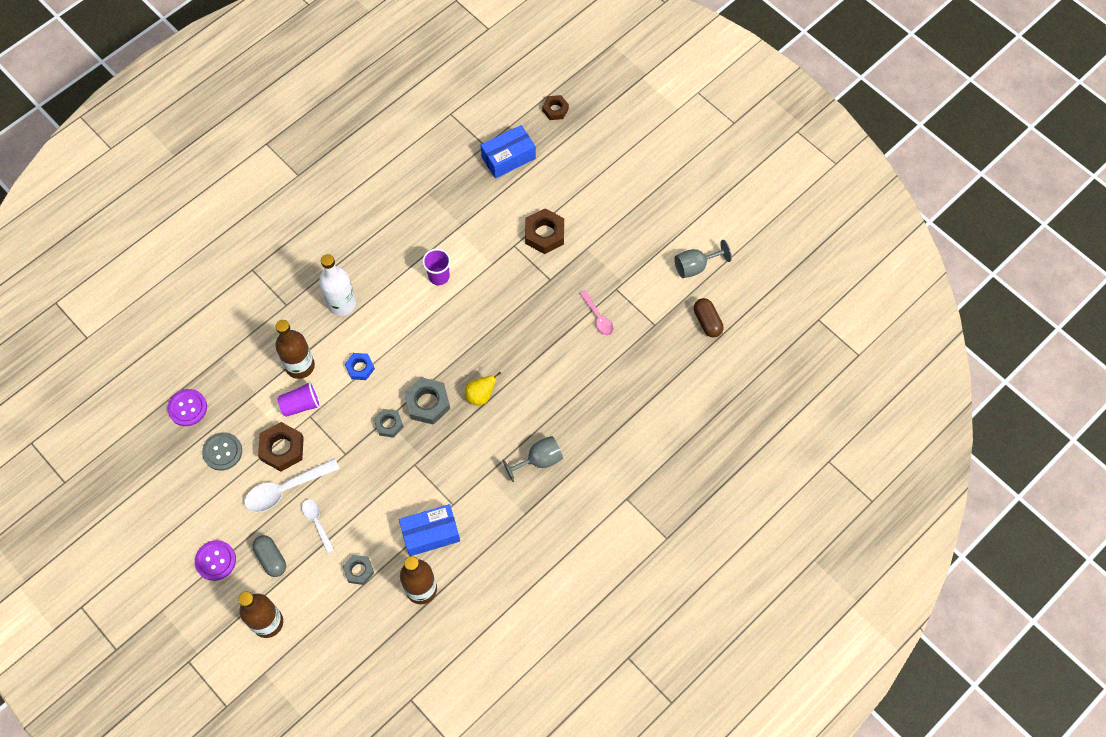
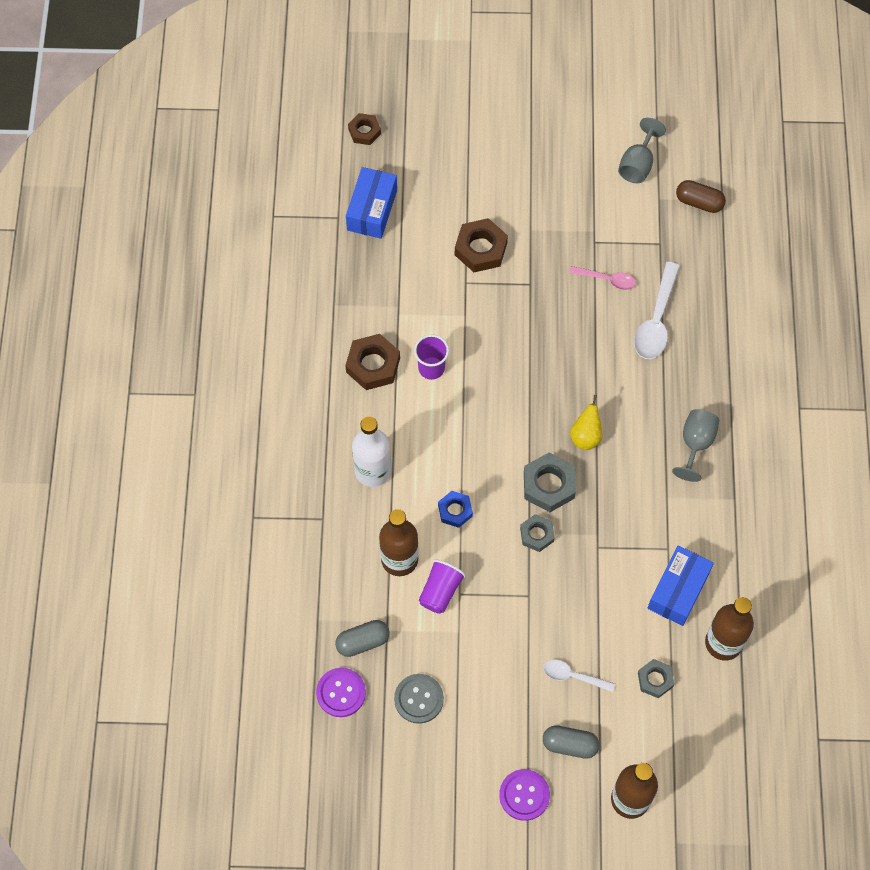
camera: 45 degrees left, 0 degrees up
white spoon [244,458,340,512] -> white spoon moved to [634,262,680,359]
brown nut [258,422,304,471] -> brown nut moved to [345,334,400,390]
none -> grey capsule [335,620,390,657]

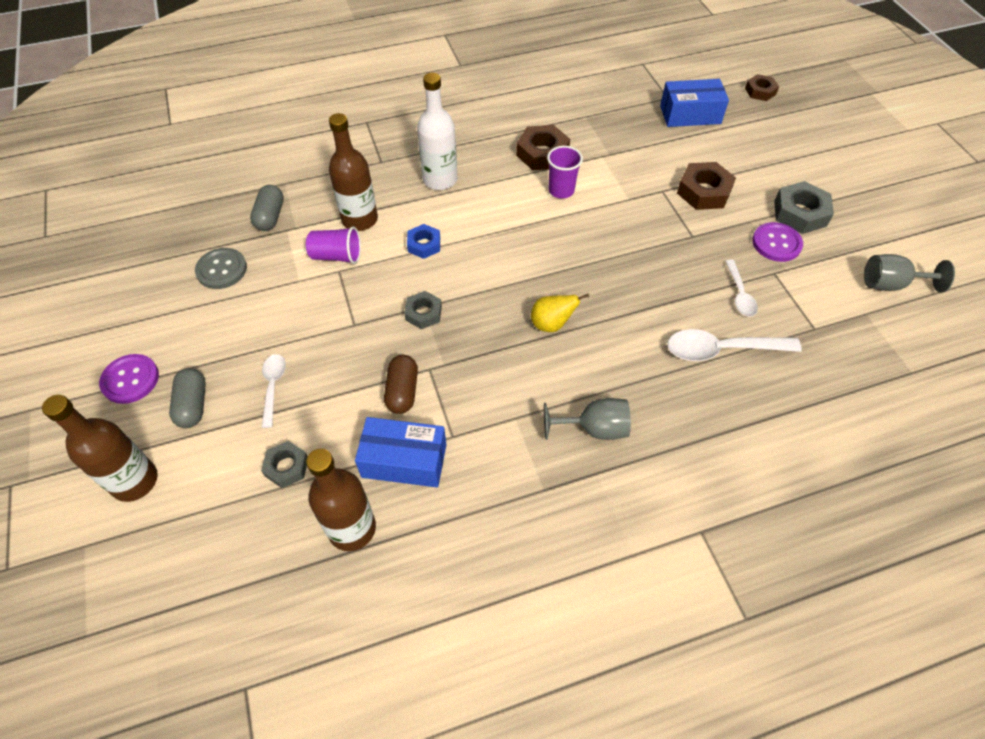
camera: 70 degrees right, 10 degrees down
purple button [316,668,366,717] -> purple button moved to [752,222,803,262]
grey capsule [335,620,390,657] -> grey capsule turned 45 degrees clockwise [250,185,284,231]
grey nut [524,452,576,512] -> grey nut moved to [774,181,834,234]
pink spoon [569,266,636,290] -> white spoon [725,260,758,317]
brown capsule [676,180,726,213] -> brown capsule moved to [384,355,418,414]

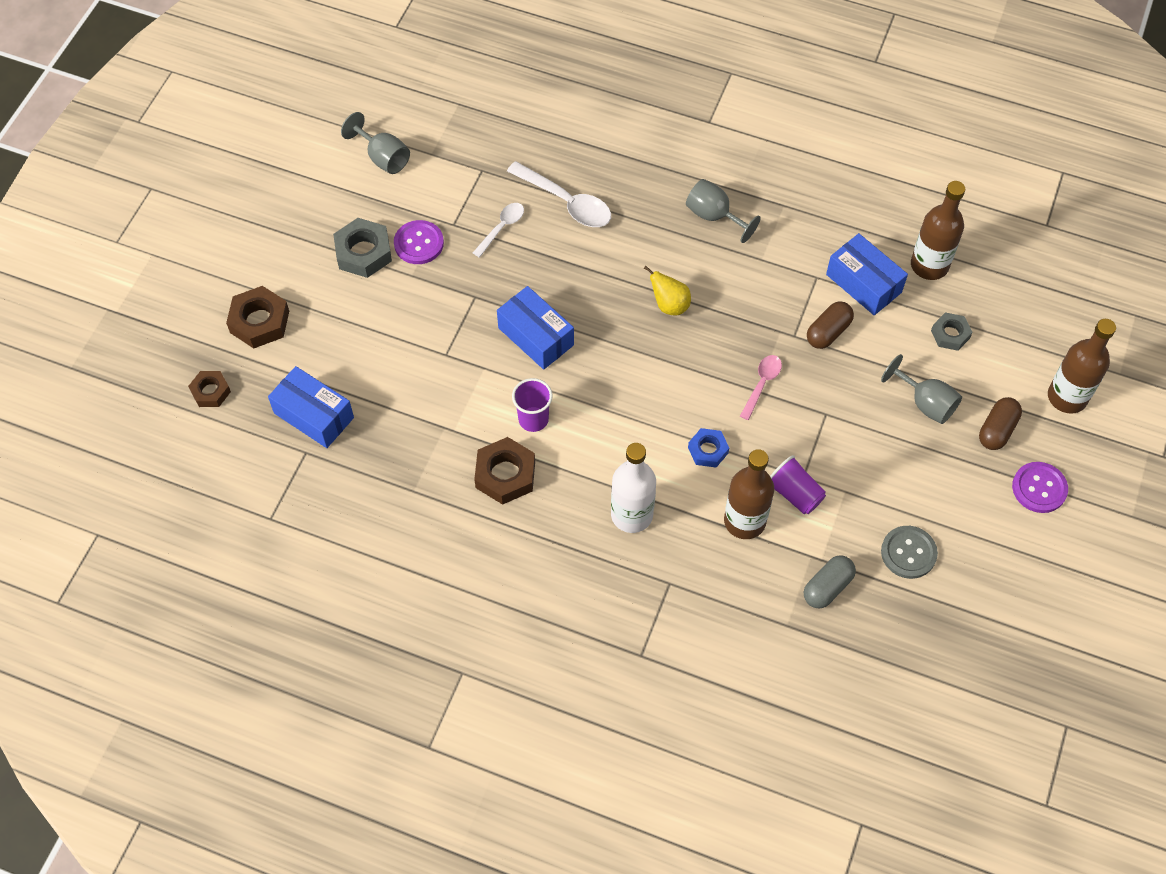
camera: 140 degrees left, 5 degrees up
grey capsule [169,368,206,428] -> brown capsule [979,397,1022,450]
white spoon [261,354,286,428] -> grey goblet [881,354,962,424]
grey nut [404,291,442,329] -> pink spoon [740,355,782,420]
brown nut [677,162,736,210] -> brown nut moved to [226,286,289,348]
none -> blue box [497,286,574,370]

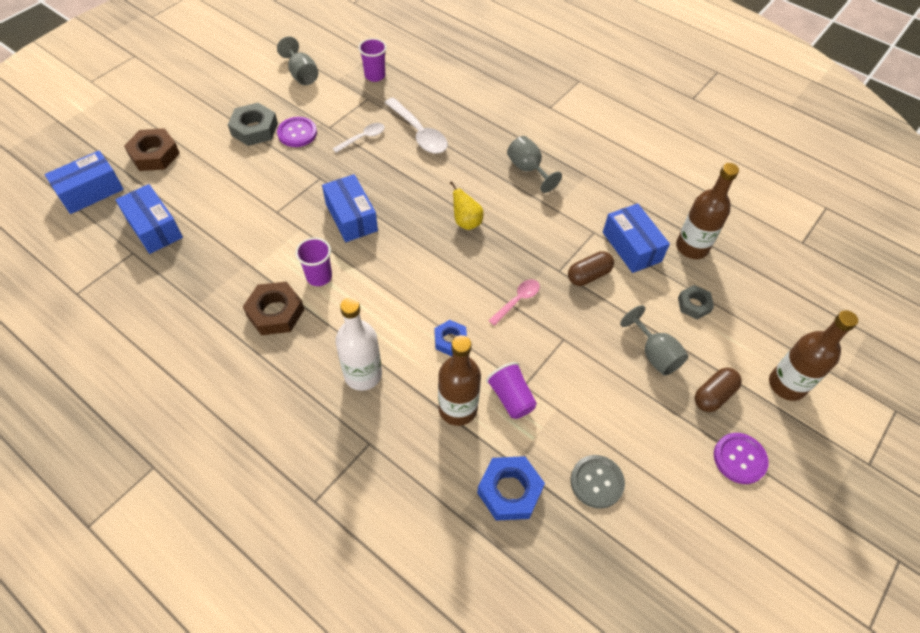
camera: 15 degrees right, 5 degrees down
brown nut [188,371,231,407] -> blue box [45,151,124,214]
grey capsule [804,555,856,608] -> blue nut [477,456,545,521]
none -> purple cup [358,38,387,82]

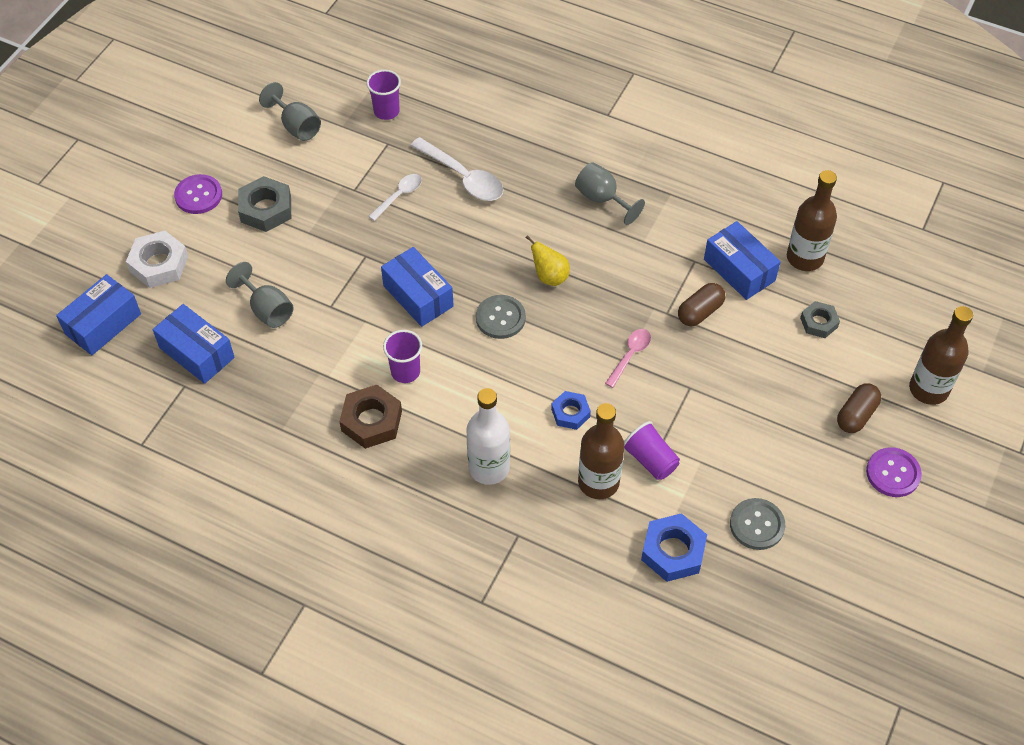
camera: 10 degrees left, 0 degrees up
brown nut [124,128,180,171] -> white nut [126,231,188,288]
purple button [277,117,317,147] -> purple button moved to [174,174,222,214]
grey goblet [620,305,689,376] -> grey goblet moved to [226,262,294,328]
none -> grey button [476,295,526,339]

